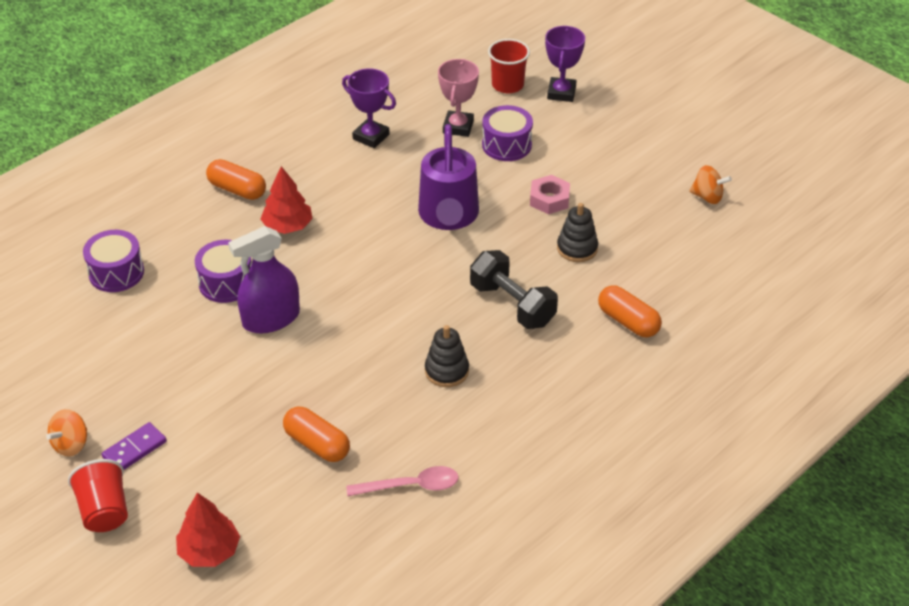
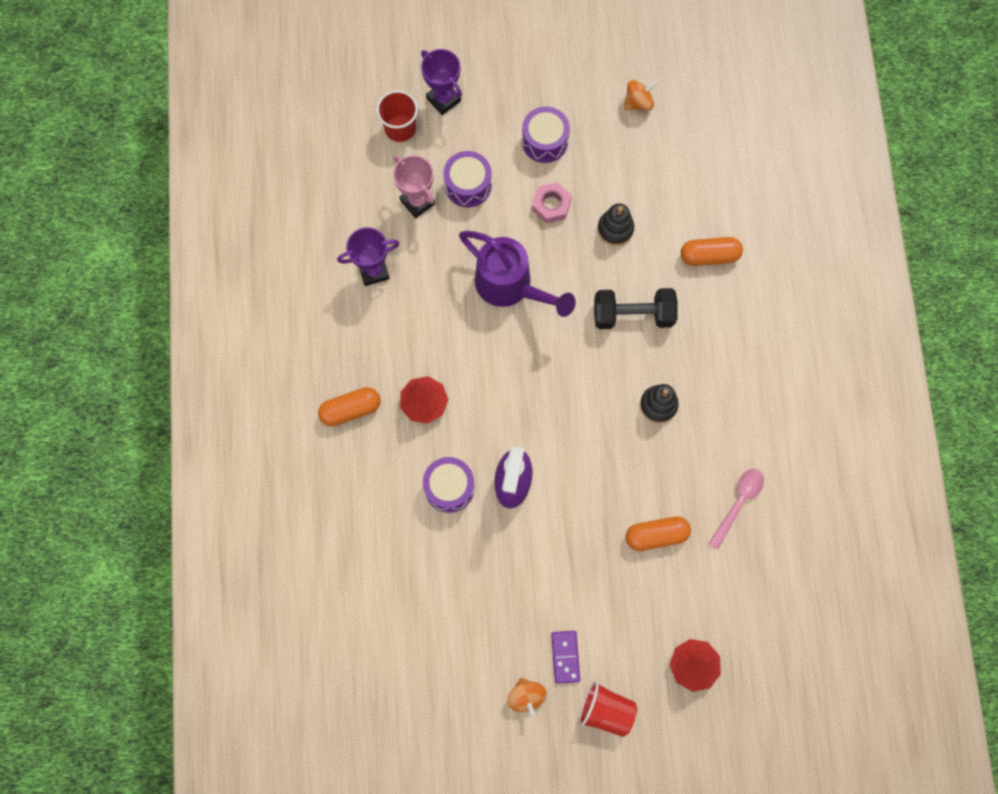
camera: 50 degrees left, 30 degrees up
purple drum [83,230,144,292] -> purple drum moved to [522,106,570,163]

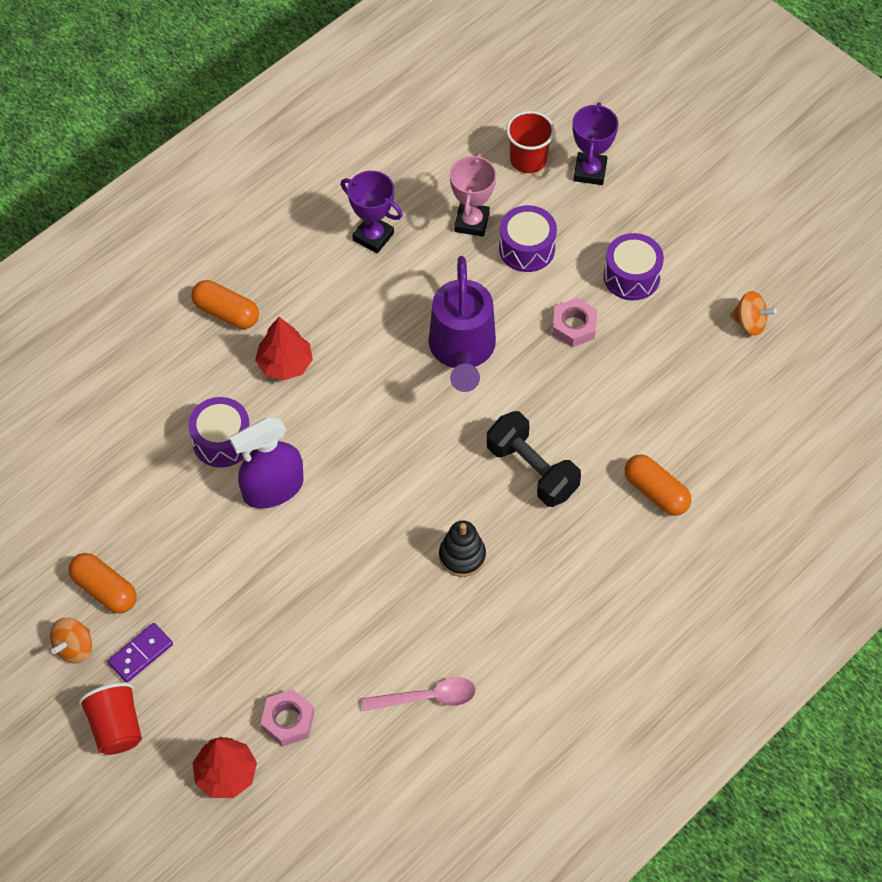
camera: 50 degrees right, 15 degrees down
black stacking toy [598,203,634,246] -> none
orange capsule [626,516,691,551] -> orange capsule moved to [69,553,136,613]
none -> pink nut [261,689,314,747]

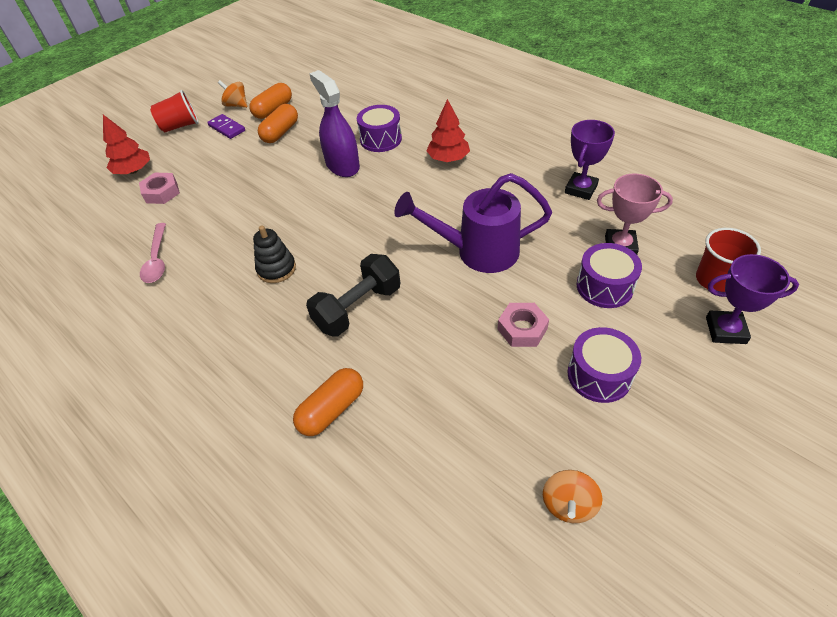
camera: 90 degrees right, 10 degrees down
orange capsule [191,280,259,329] -> orange capsule moved to [258,104,298,143]

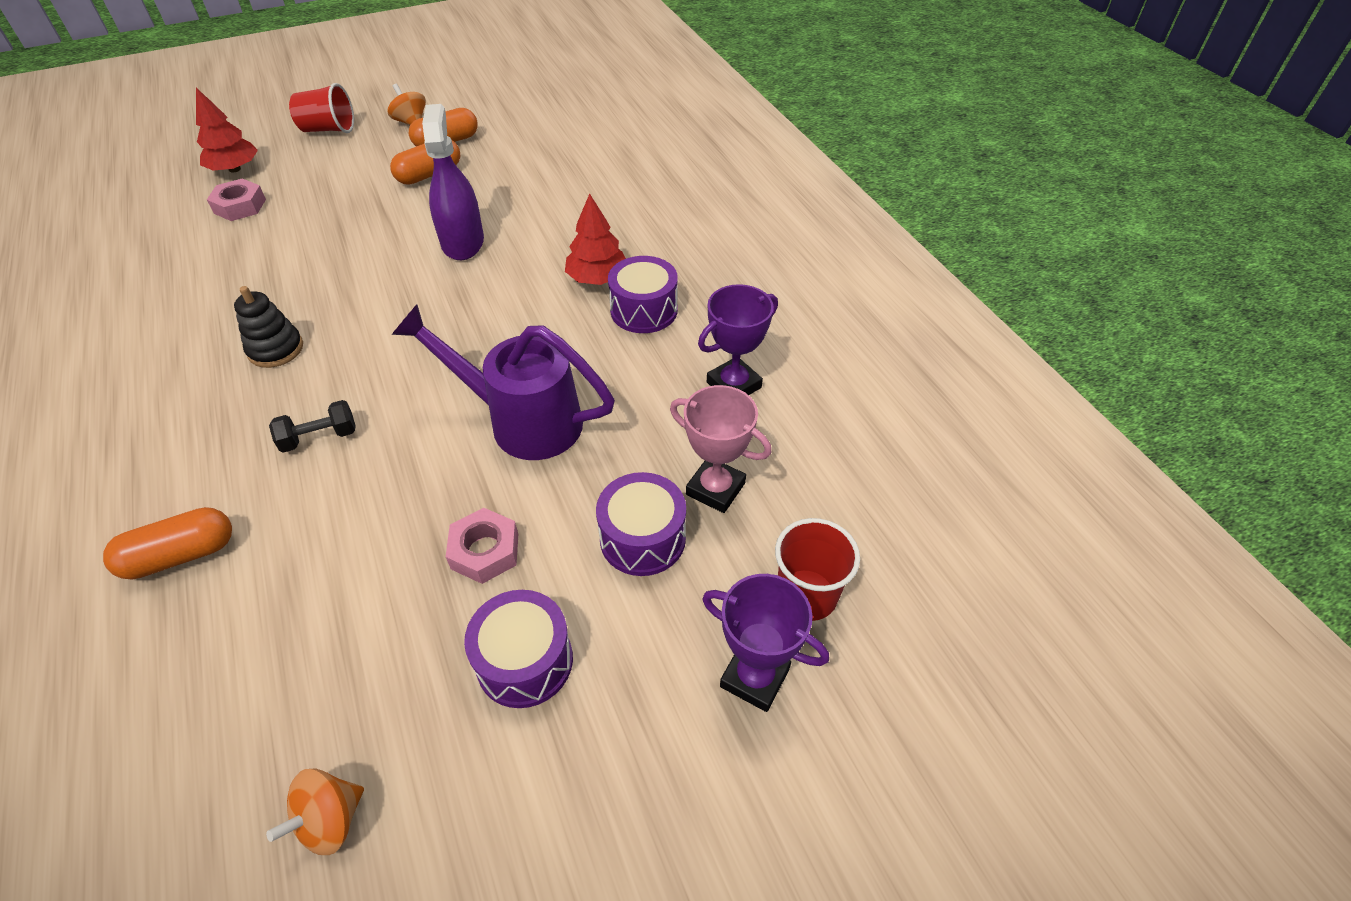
camera: 20 degrees right, 0 degrees up
pink spoon [140,223,166,283] -> none
purple domino [207,114,245,139] -> none
black dumbbell [306,254,400,337] -> black dumbbell [269,400,356,453], size x0.57
purple drum [357,105,402,152] -> purple drum moved to [608,256,678,333]

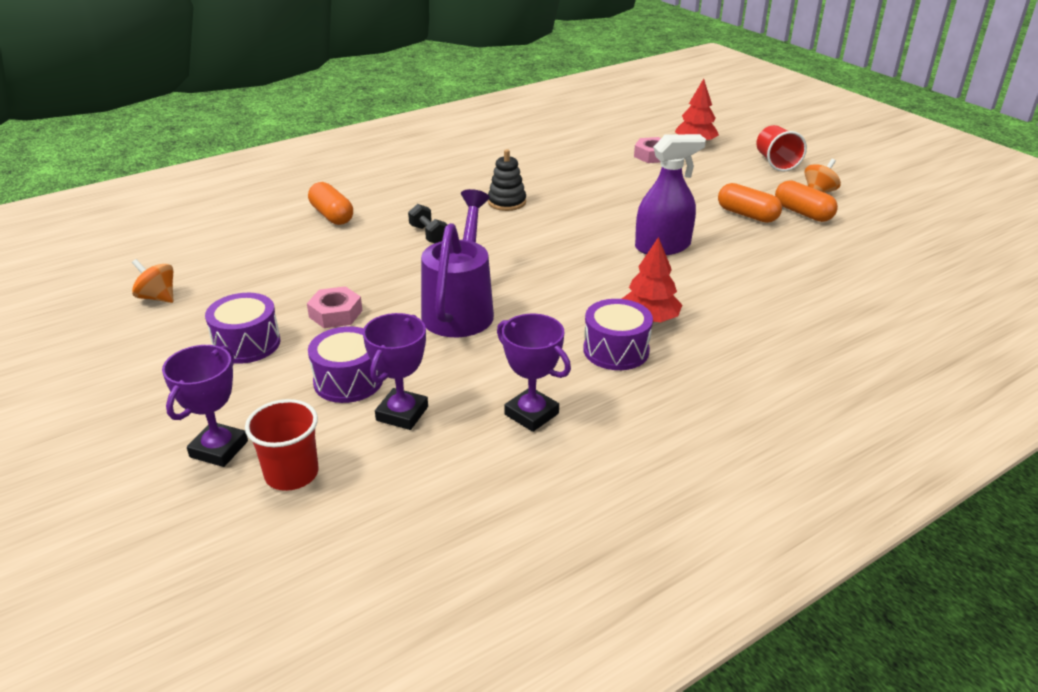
camera: 80 degrees right, 15 degrees down
pink trophy [670,385,772,513] -> purple trophy [363,313,428,430]

